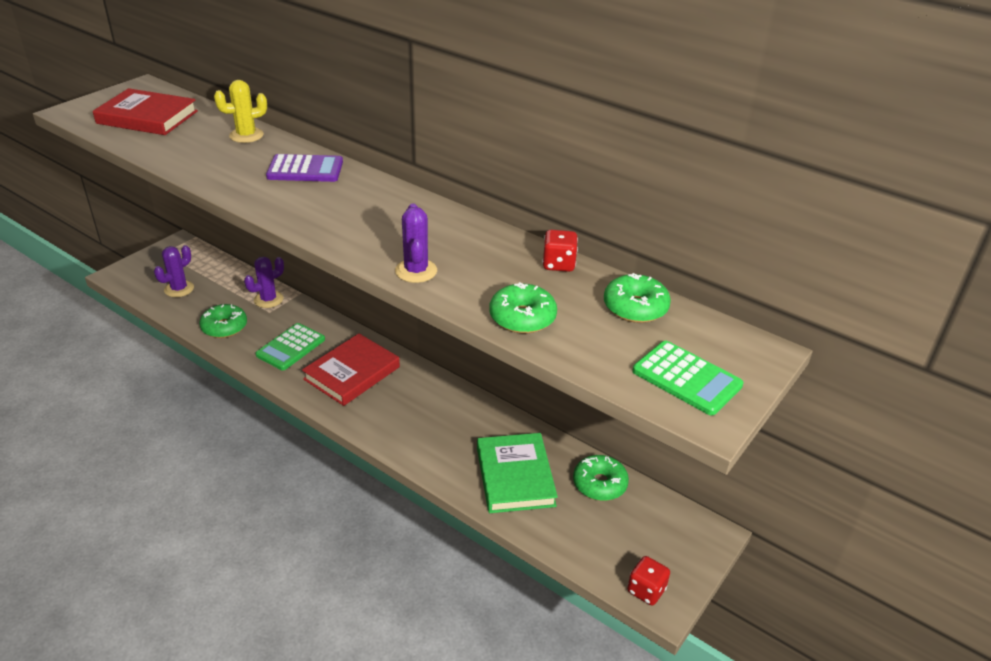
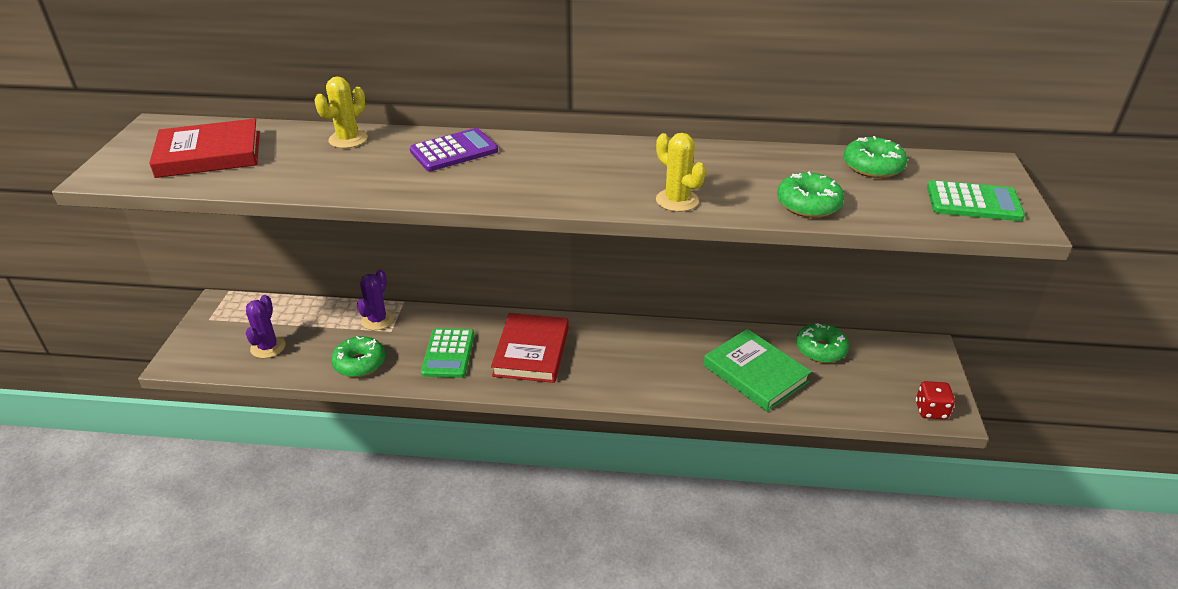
camera: 30 degrees left, 0 degrees up
purple cactus [395,203,437,283] -> yellow cactus [656,133,706,212]
red dice [542,230,578,272] -> none

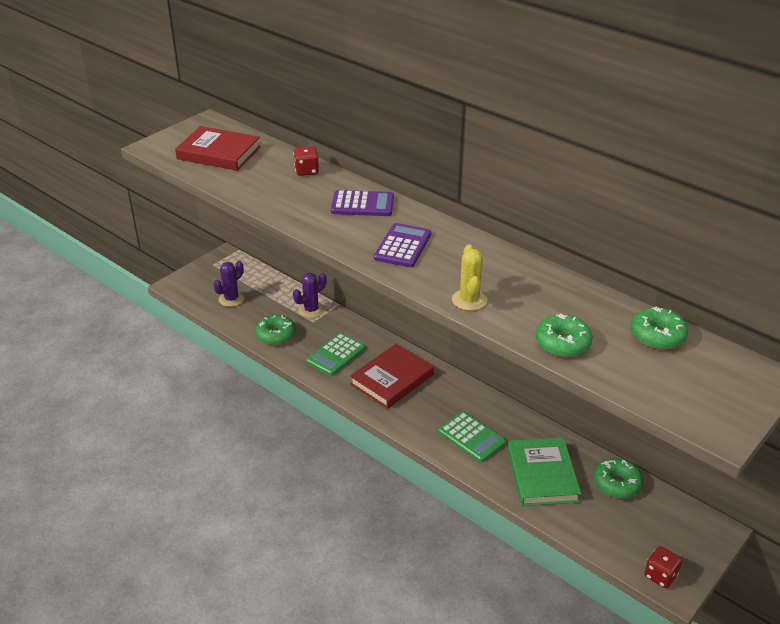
camera: 35 degrees right, 0 degrees up
yellow cactus [314,76,368,148] -> red dice [293,146,319,176]
green calculator [927,180,1025,221] -> green calculator moved to [438,411,506,462]
none -> purple calculator [374,223,431,267]

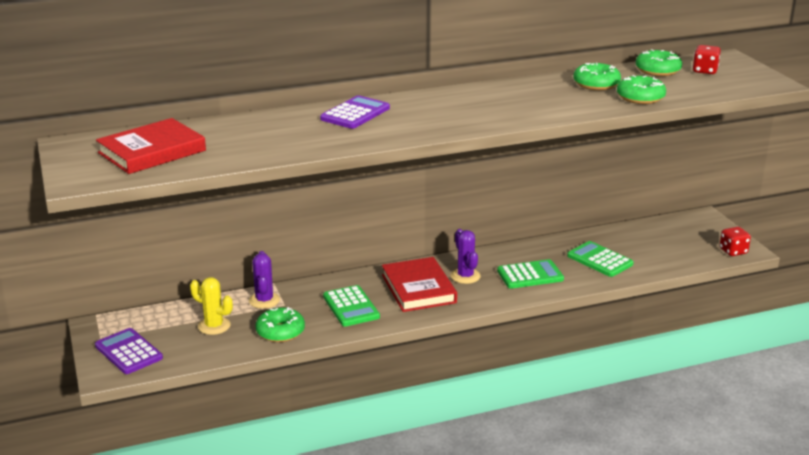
camera: 60 degrees left, 10 degrees down
purple cactus [213,261,244,307] -> purple cactus moved to [451,229,481,284]
red dice [293,146,319,176] -> red dice moved to [693,45,721,74]
purple calculator [374,223,431,267] -> purple calculator moved to [95,328,163,374]
yellow cactus [452,244,487,311] -> yellow cactus moved to [190,277,233,335]
green book [507,437,581,506] -> green calculator [567,241,634,277]
green donut [594,458,643,499] -> green donut moved to [573,63,621,90]

